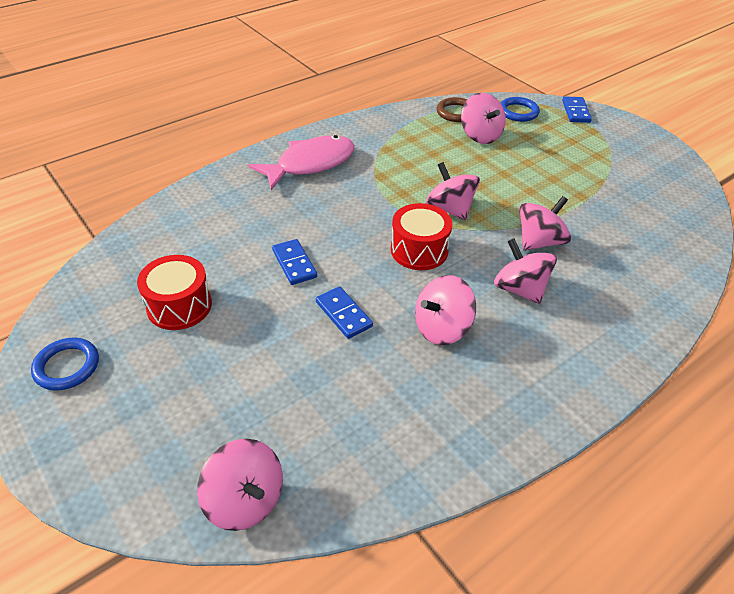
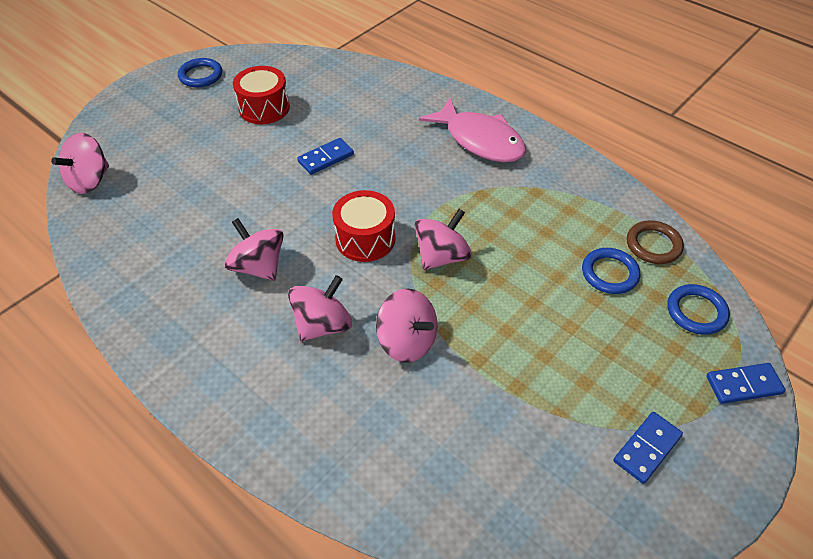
camera: 80 degrees right, 5 degrees up
blue domino [316,286,373,339] -> blue domino moved to [614,412,683,484]
pink spinning top [461,93,506,144] -> blue ring [582,248,640,294]

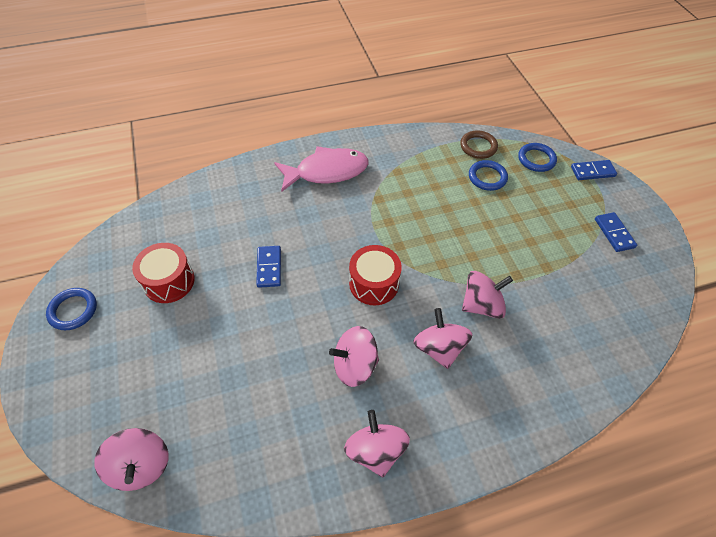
camera: 60 degrees left, 5 degrees up
pink spinning top [415,209,472,270] -> pink spinning top moved to [344,410,410,477]
blue domino [706,363,786,404] -> blue domino turned 60 degrees clockwise [571,160,617,180]

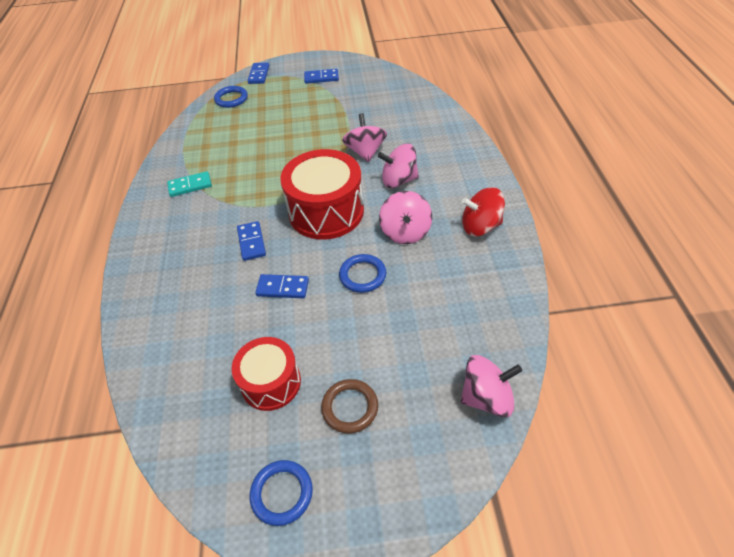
camera: 75 degrees left, 5 degrees down
pink fish [274,146,368,192] -> none
pink spinning top [344,410,410,477] -> red spinning top [462,187,505,236]
red drum [349,245,402,305] -> red drum [280,149,364,240], size x1.62
brown ring [460,130,498,159] -> brown ring moved to [321,379,378,434]
blue ring [469,160,508,191] -> blue ring moved to [339,254,386,293]
none -> turquoise domino [167,171,212,197]
none -> blue domino [237,221,266,261]

